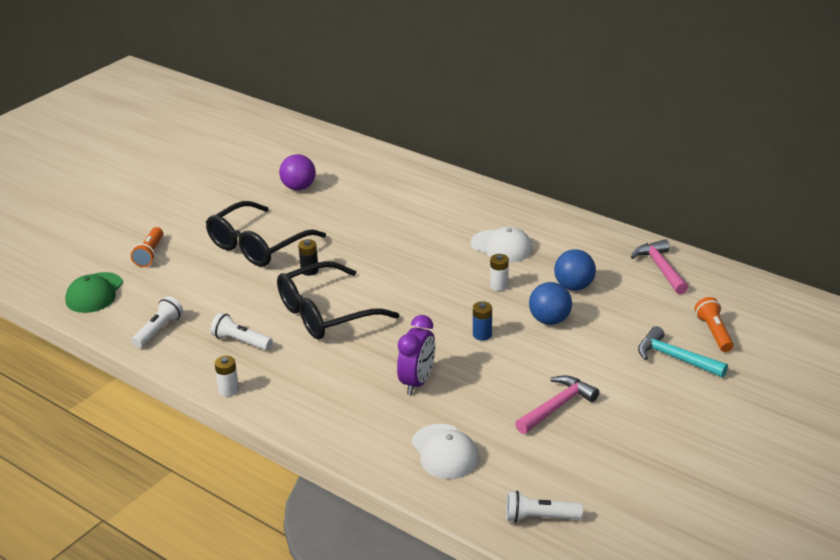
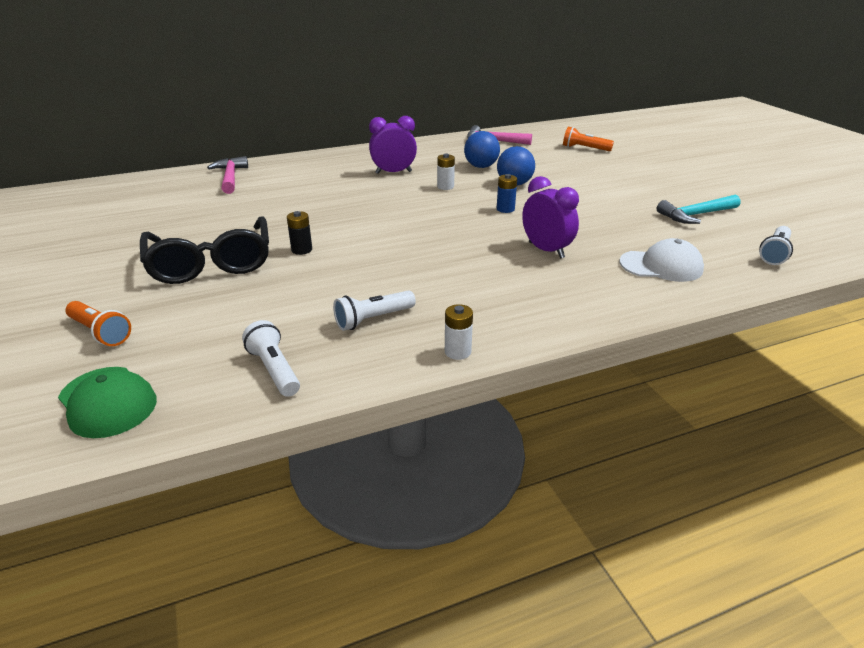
camera: 60 degrees left, 0 degrees up
black glasses [277,261,400,340] -> none
purple ball [279,154,316,191] -> none
white cap [470,227,533,262] -> purple clock [369,116,417,174]
pink hammer [515,375,599,434] -> pink hammer moved to [207,156,248,194]
turquoise hammer [638,326,728,378] -> turquoise hammer moved to [657,195,740,224]

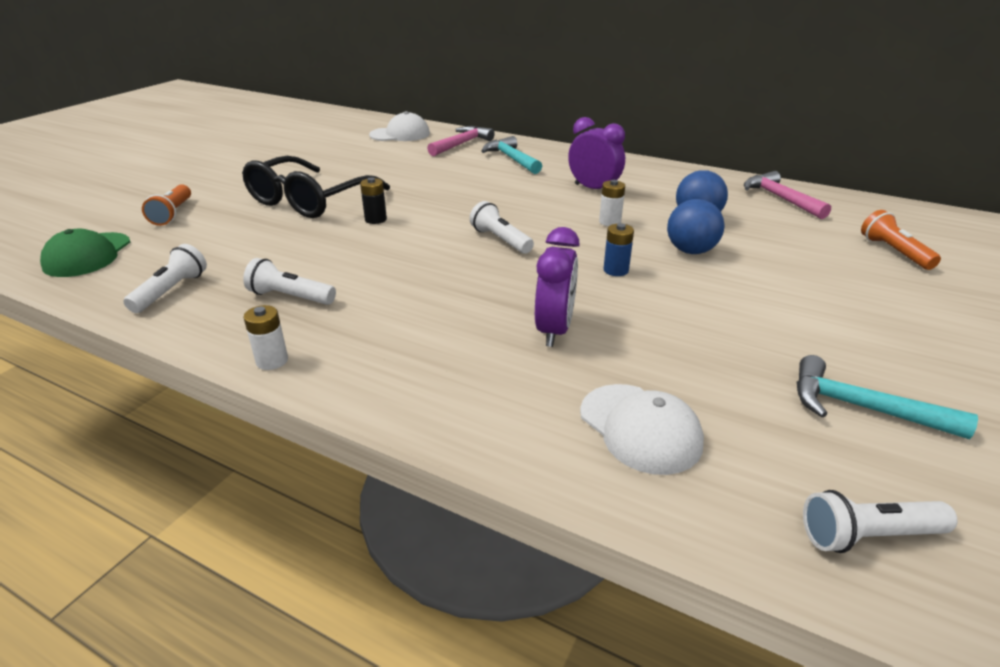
camera: 50 degrees right, 0 degrees up
none -> white cap [369,111,430,141]
none -> white flashlight [470,201,534,254]
none -> turquoise hammer [481,136,542,174]

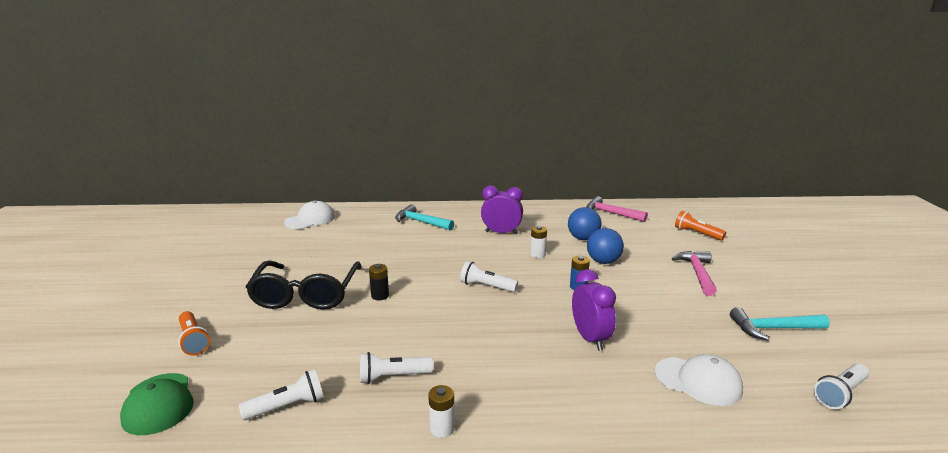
camera: 30 degrees left, 10 degrees down
white flashlight [123,244,207,313] -> white flashlight turned 75 degrees clockwise [239,369,324,420]
pink hammer [427,126,495,156] -> pink hammer moved to [672,251,717,296]

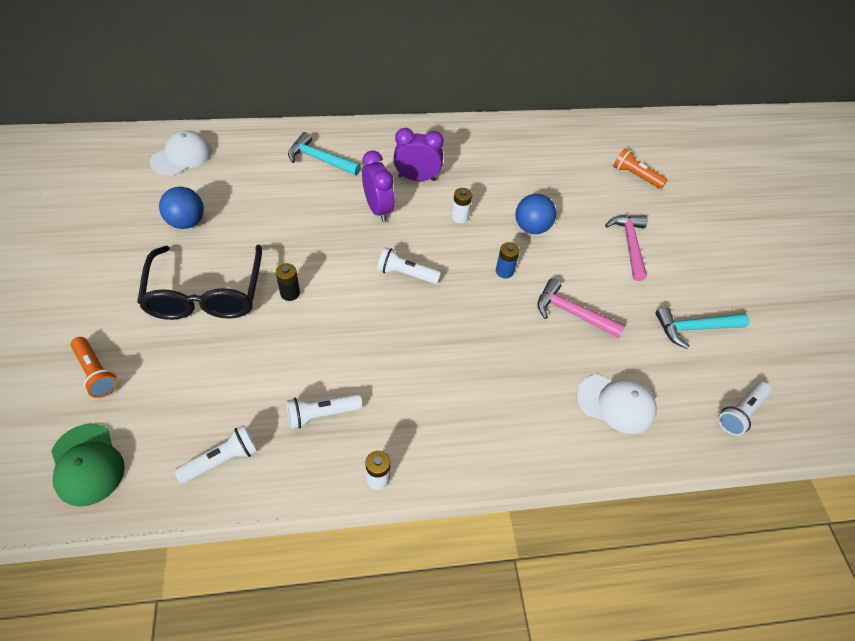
camera: 10 degrees left, 30 degrees up
blue ball [568,207,601,240] -> blue ball moved to [159,187,204,229]
purple clock [572,269,616,351] -> purple clock moved to [362,150,395,222]
pink hammer [586,196,648,222] -> pink hammer moved to [537,278,626,338]

